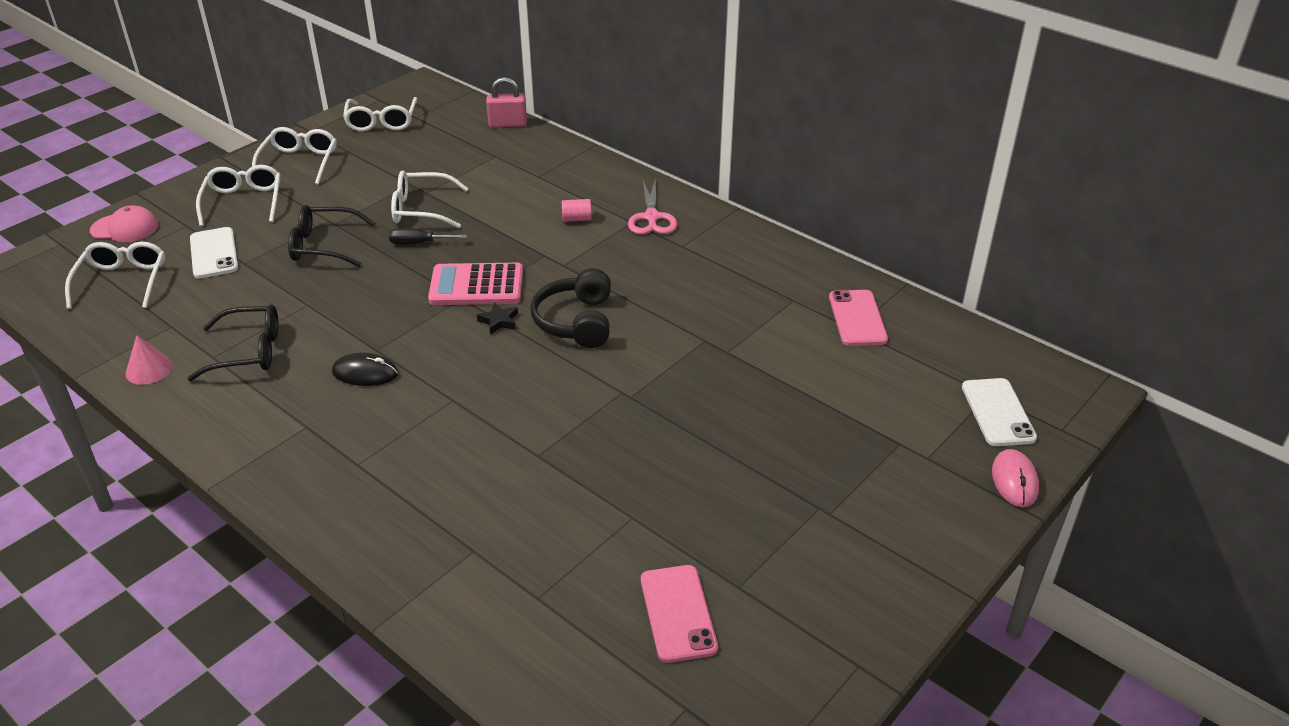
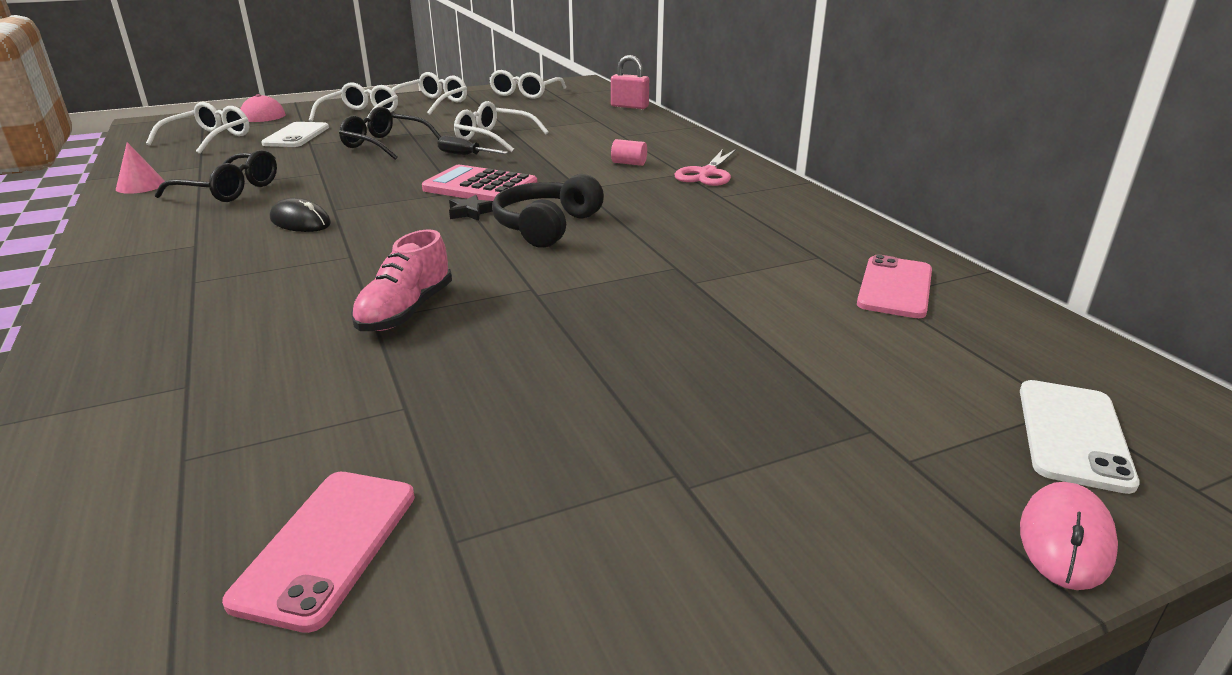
camera: 25 degrees right, 10 degrees down
none -> pink shoe [351,230,452,331]

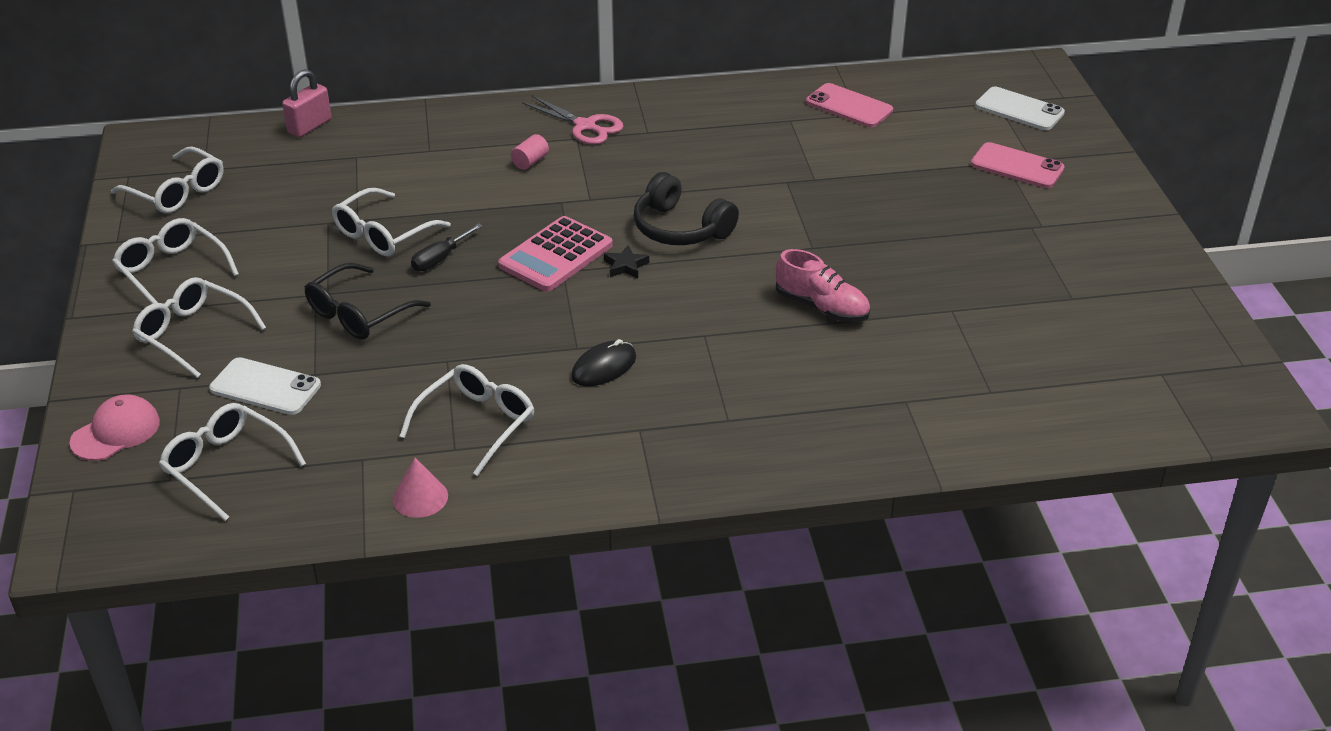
camera: 75 degrees left, 10 degrees up
black glasses [155,150,277,202] -> white glasses [399,364,534,476]
pink phone [222,472,415,633] -> pink phone moved to [971,142,1065,188]
pink mouse [1020,482,1118,590] -> none

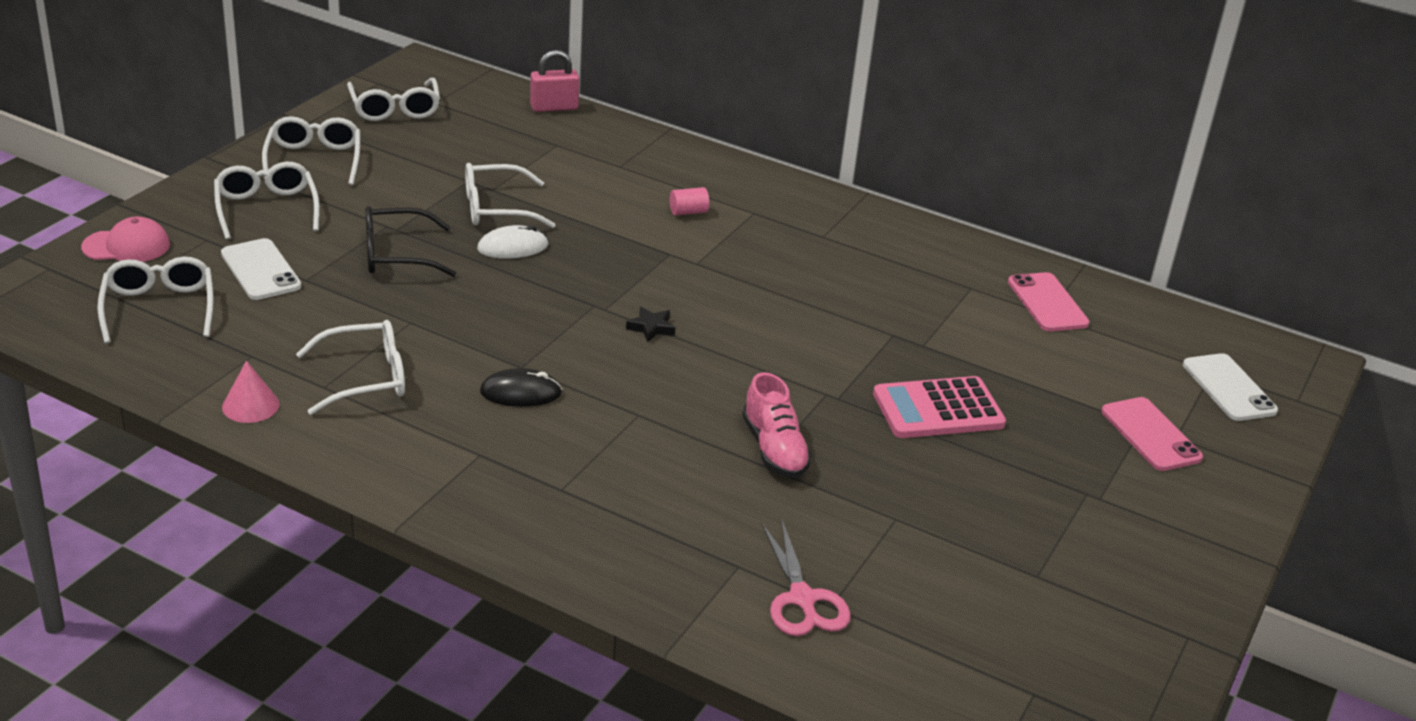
camera: 35 degrees right, 5 degrees down
black screwdriver [411,223,483,271] -> white mouse [477,225,548,259]
pink calculator [498,216,613,292] -> pink calculator moved to [873,376,1006,438]
pink scissors [522,95,624,145] -> pink scissors moved to [761,520,851,636]
black headphones [634,172,739,245] -> none

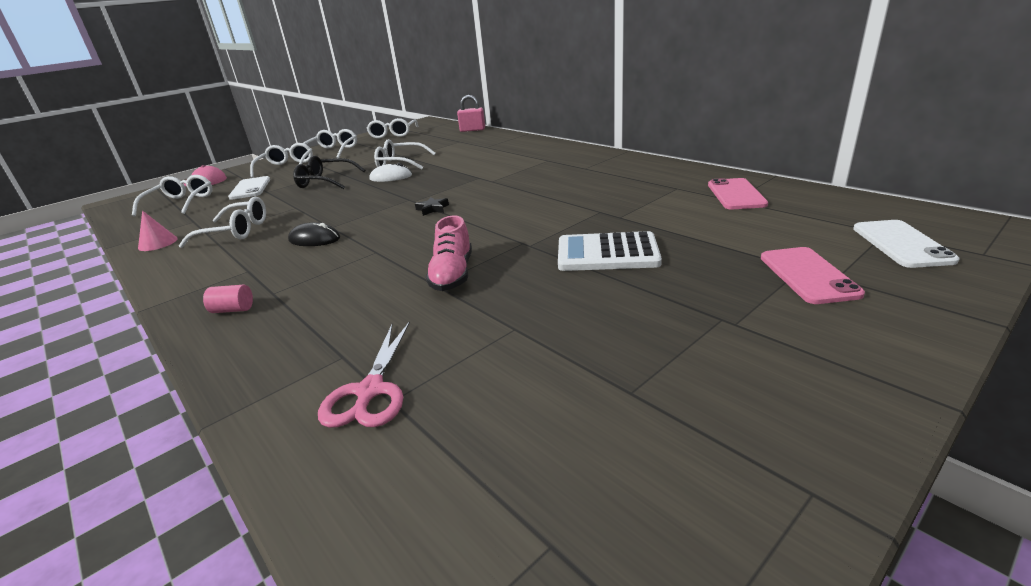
camera: 25 degrees right, 5 degrees down
pink cylinder [670,187,709,216] -> pink cylinder moved to [203,285,253,313]
pink calculator [873,376,1006,438] -> white calculator [558,231,662,271]

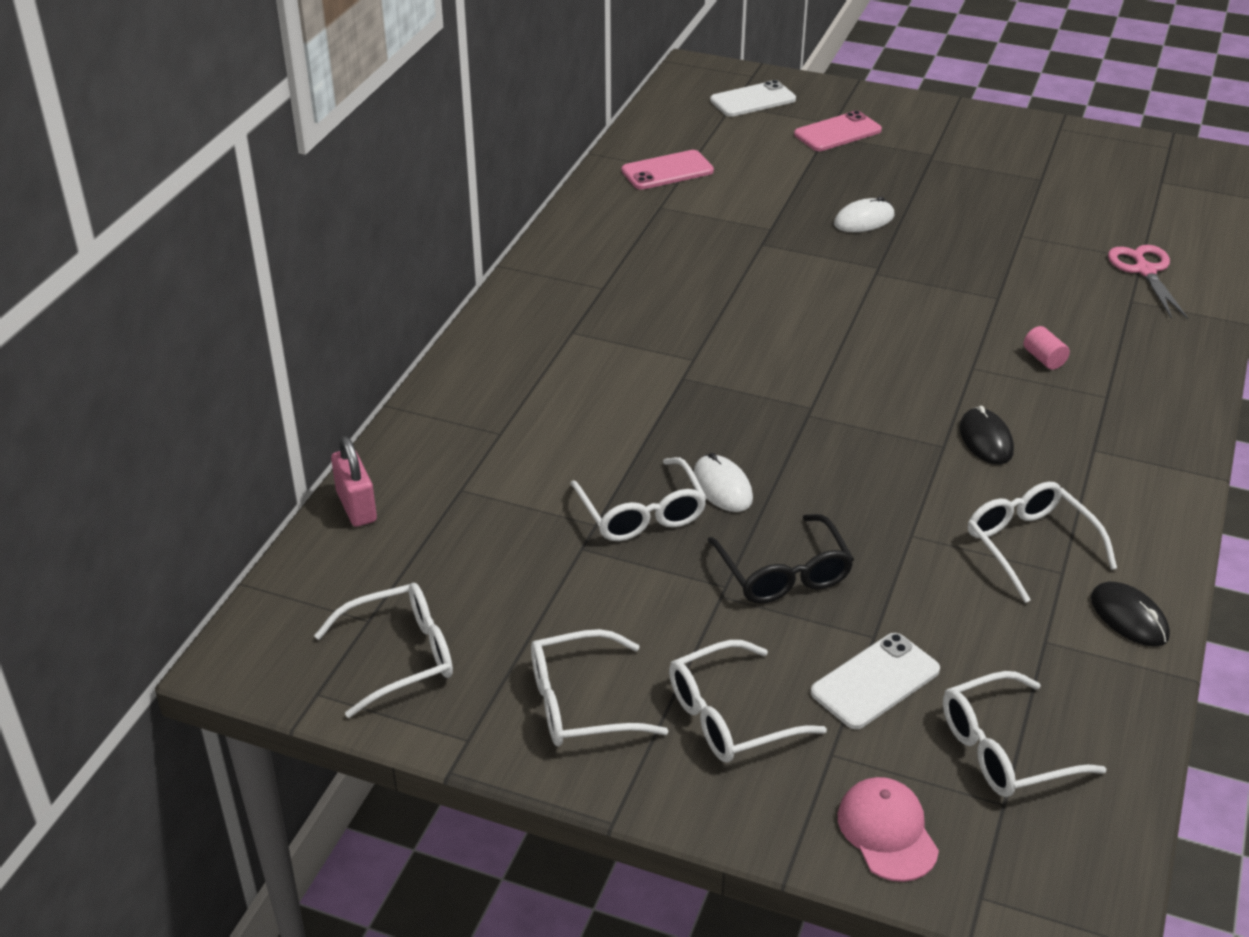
camera: 120 degrees left, 10 degrees up
pink cone [138,211,178,251] -> black mouse [1091,582,1170,647]
pink cylinder [203,285,253,313] -> pink cylinder moved to [1024,326,1070,370]
pink scissors [318,321,410,428] -> pink scissors turned 75 degrees counterclockwise [1108,245,1188,319]
black star [415,197,449,216] -> none
pink shoe [426,215,472,291] -> none
white calculator [558,231,662,271] -> white mouse [834,197,894,232]

